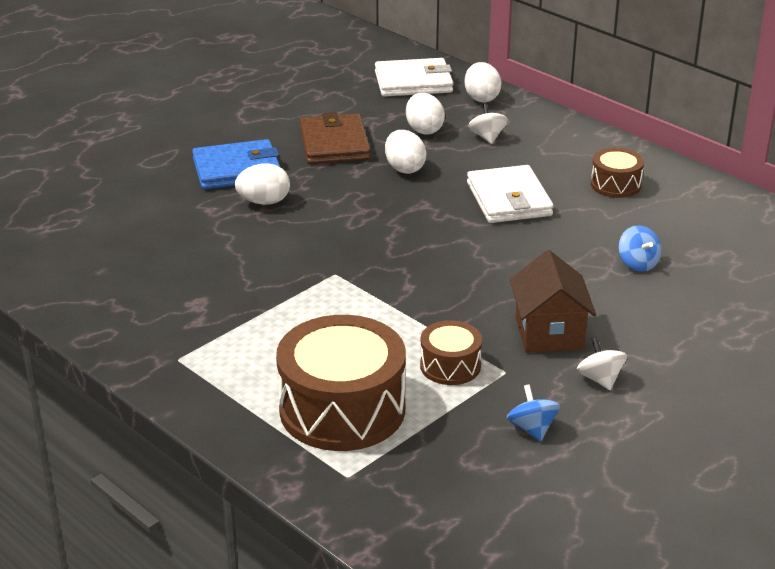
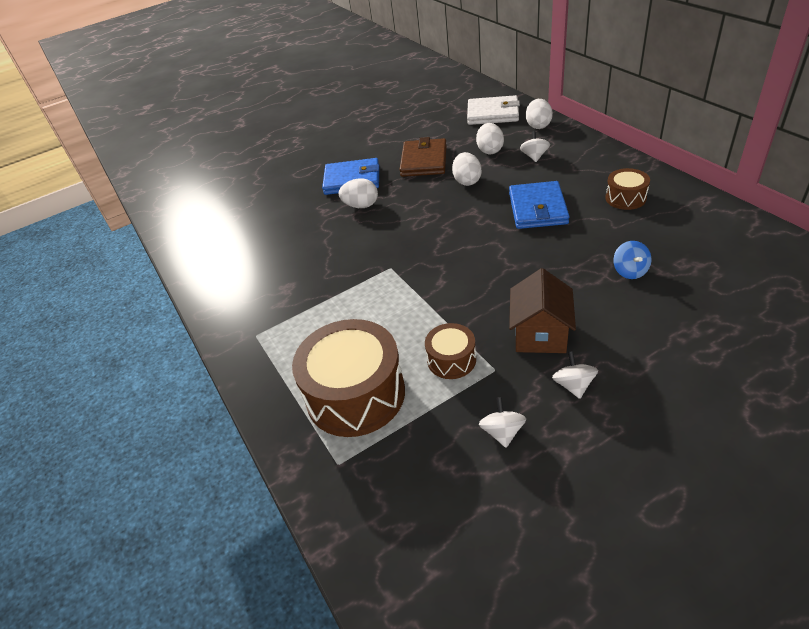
camera: 20 degrees right, 10 degrees up
white wallet [467,165,554,223] -> blue wallet [509,181,570,229]
blue spinning top [507,384,560,441] -> white spinning top [479,397,526,448]

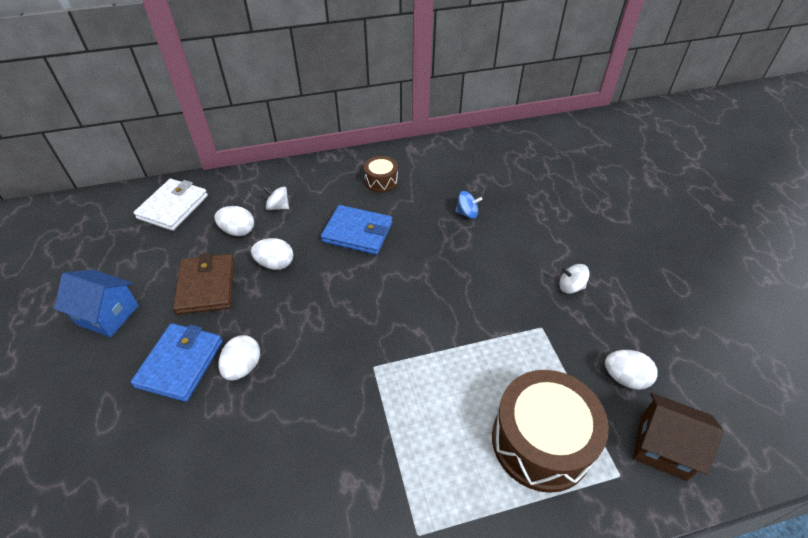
camera: 80 degrees left, 5 degrees up
brown wallet [399,137,447,177] -> brown wallet turned 60 degrees clockwise [173,253,234,315]
brown drum [425,323,476,379] -> none
white spinning top [479,397,526,448] -> none
brown house [509,268,576,353] -> brown house moved to [633,393,724,481]
white egg [526,99,553,129] -> white egg moved to [605,350,658,390]
none -> blue house [54,270,139,337]

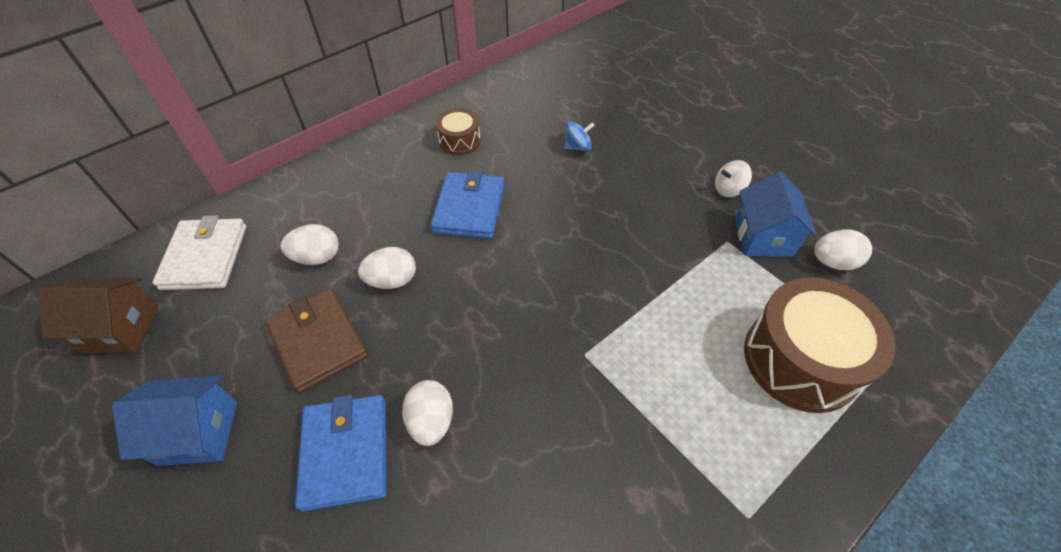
camera: 25 degrees left, 5 degrees up
white spinning top [263,187,289,210] -> none
blue wallet [321,205,392,255] -> blue wallet turned 75 degrees counterclockwise [430,170,505,239]
brown house [633,393,724,481] -> brown house moved to [37,277,159,353]
none -> blue house [735,171,817,257]

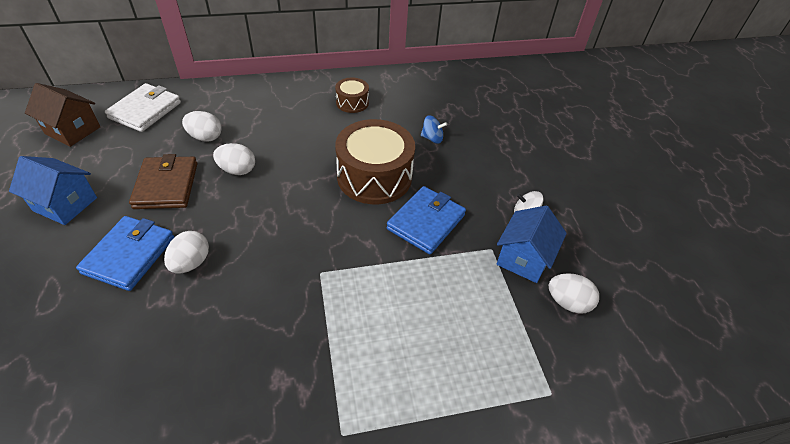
camera: 25 degrees right, 5 degrees down
blue wallet [430,170,505,239] -> blue wallet moved to [387,186,466,254]
brown drum [744,277,896,413] -> brown drum moved to [335,119,415,204]

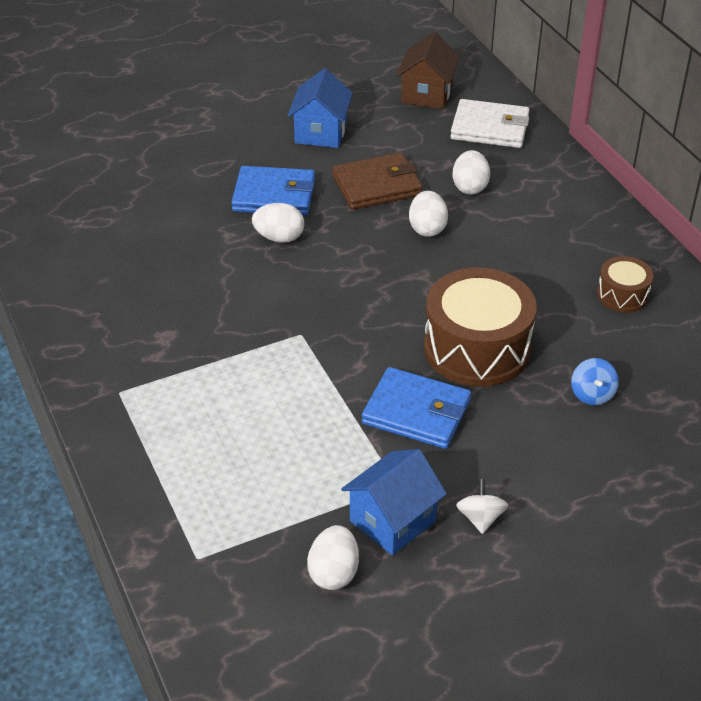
camera: 80 degrees right, 5 degrees down
blue house [496,205,567,283] -> blue house turned 60 degrees counterclockwise [341,449,447,556]

